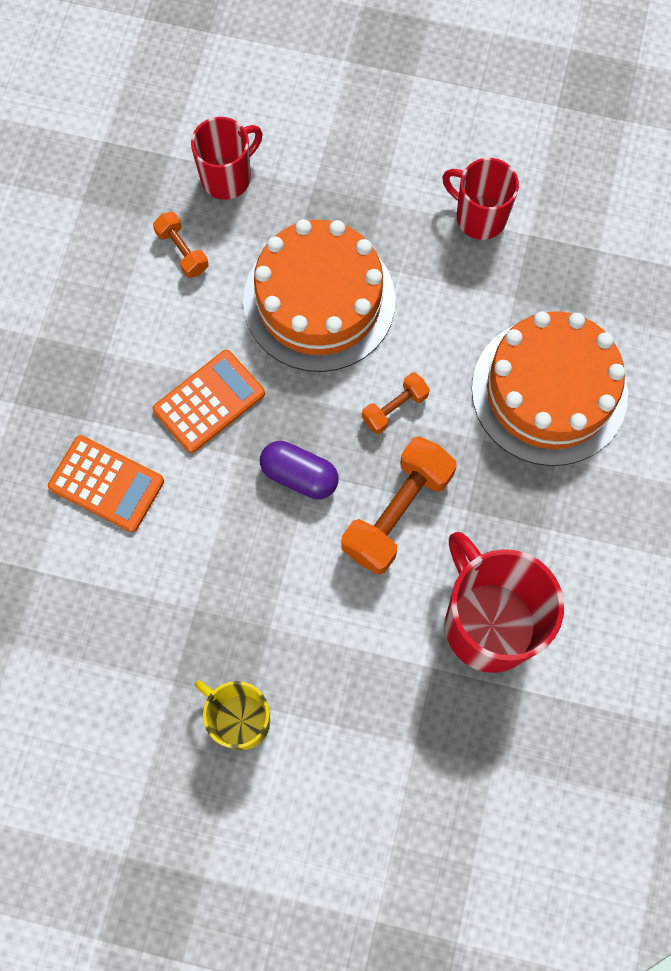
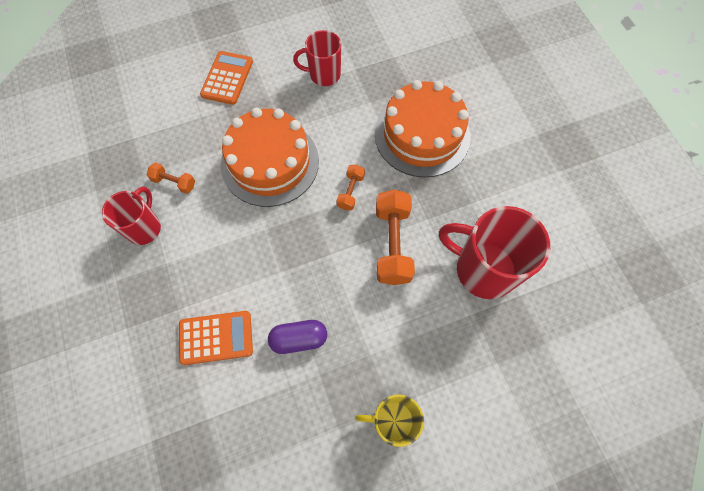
camera: 35 degrees left, 5 degrees down
orange calculator [153,350,265,453] -> orange calculator moved to [200,51,253,105]
red mug [191,117,263,200] -> red mug moved to [102,187,161,245]
purple capsule [260,441,339,499] -> purple capsule moved to [268,320,327,354]

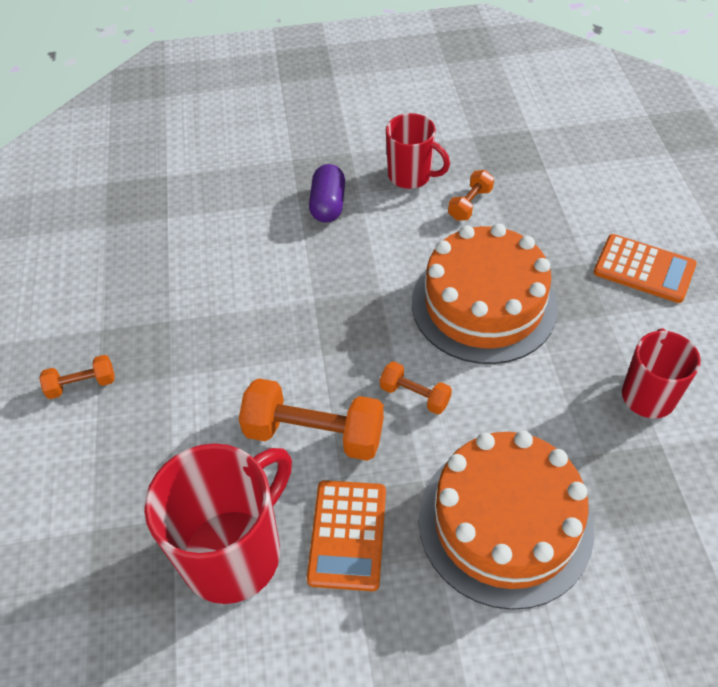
camera: 105 degrees right, 15 degrees down
orange calculator [179,311,253,365] -> orange calculator moved to [307,480,386,591]
purple capsule [268,320,327,354] -> purple capsule moved to [309,164,345,223]
yellow mug [355,394,424,447] -> orange dumbbell [39,355,115,399]

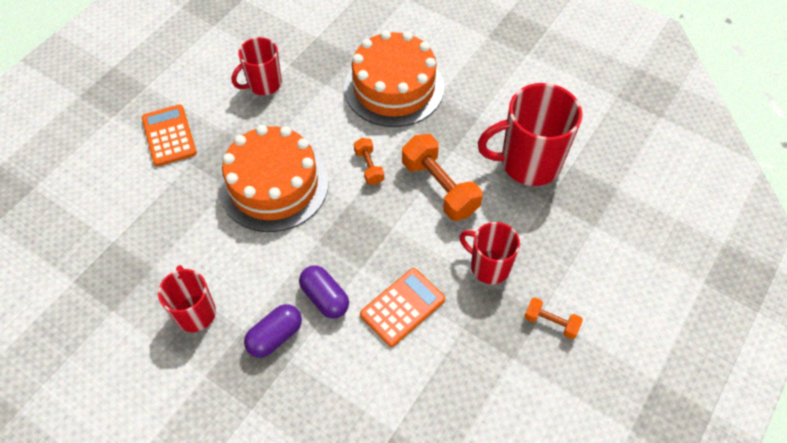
camera: 140 degrees left, 5 degrees up
orange calculator [307,480,386,591] -> orange calculator moved to [360,268,445,347]
orange dumbbell [448,170,494,221] -> none
none -> purple capsule [299,265,349,318]
none -> red mug [459,222,520,284]

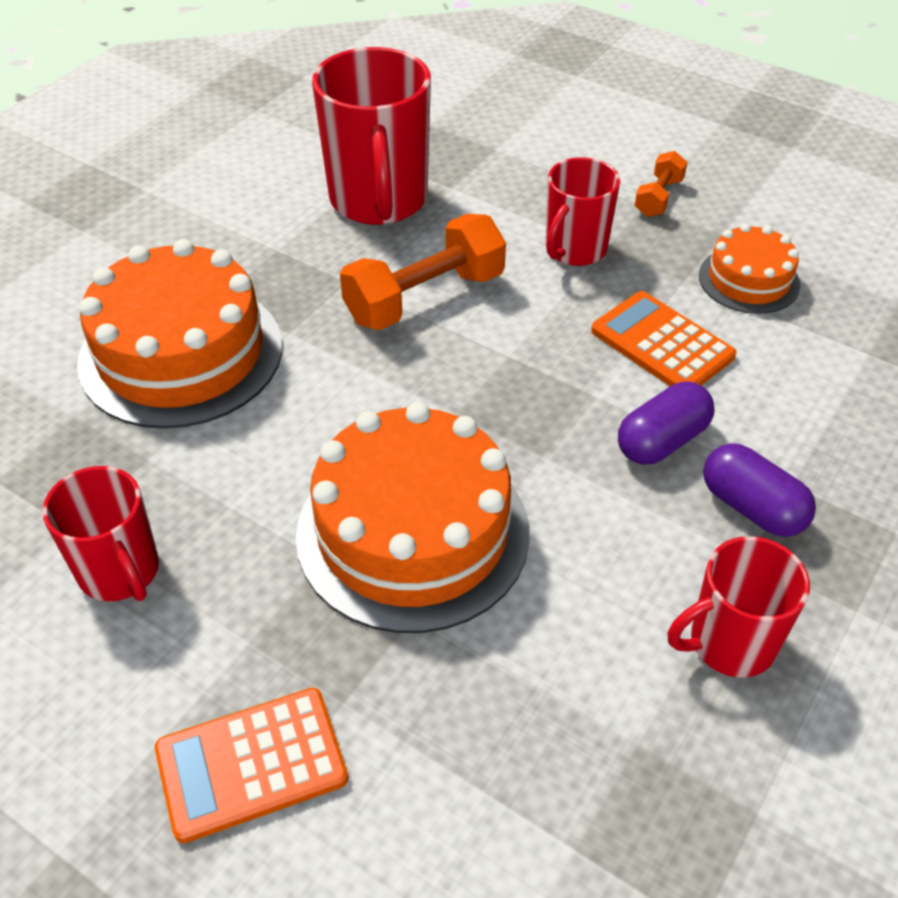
camera: 90 degrees left, 10 degrees down
orange dumbbell [354,138,384,185] -> none
none -> orange cake [699,223,801,314]

